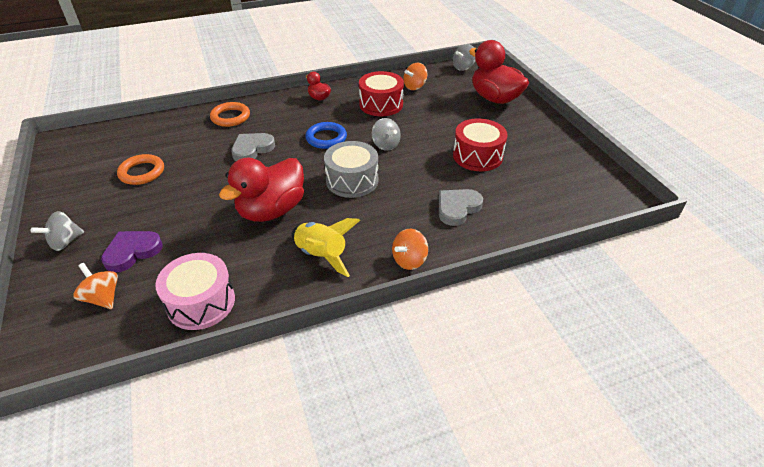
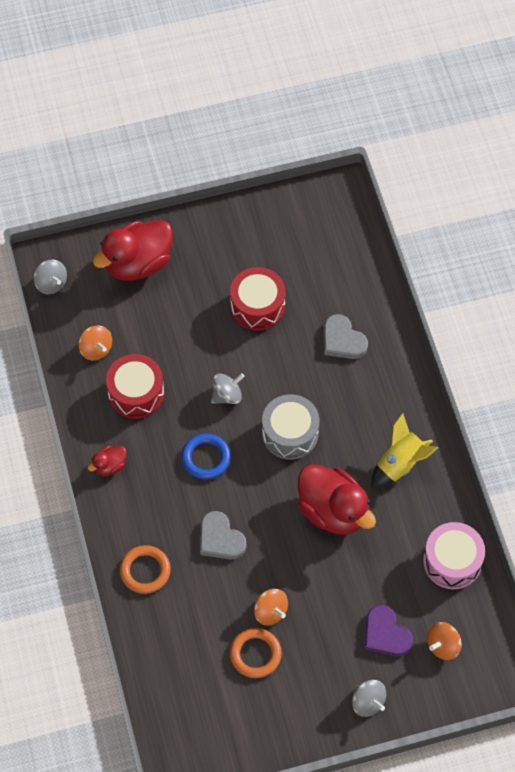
camera: 85 degrees left, 20 degrees up
orange spinning top [392,229,428,270] -> orange spinning top moved to [254,589,288,625]

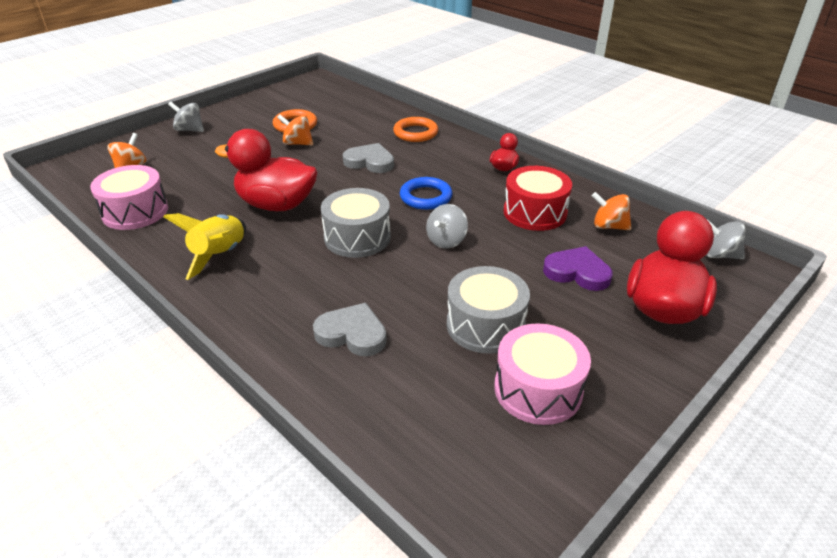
camera: 150 degrees right, 25 degrees down
red drum [230,267,286,331] -> grey drum [447,266,530,354]
purple heart [365,605,413,656] -> purple heart moved to [543,246,613,291]
none -> pink drum [494,323,591,425]

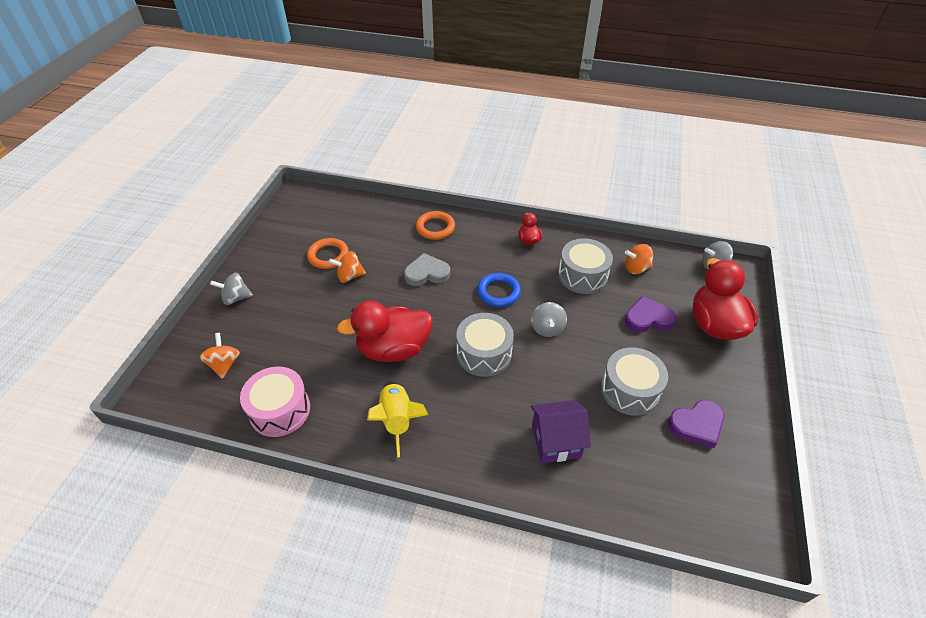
camera: 30 degrees left, 10 degrees up
grey heart [313,303,387,356] -> purple house [531,400,591,463]
pink drum [494,323,591,425] -> purple heart [668,400,724,448]
red drum [503,166,572,231] -> grey drum [558,238,613,294]

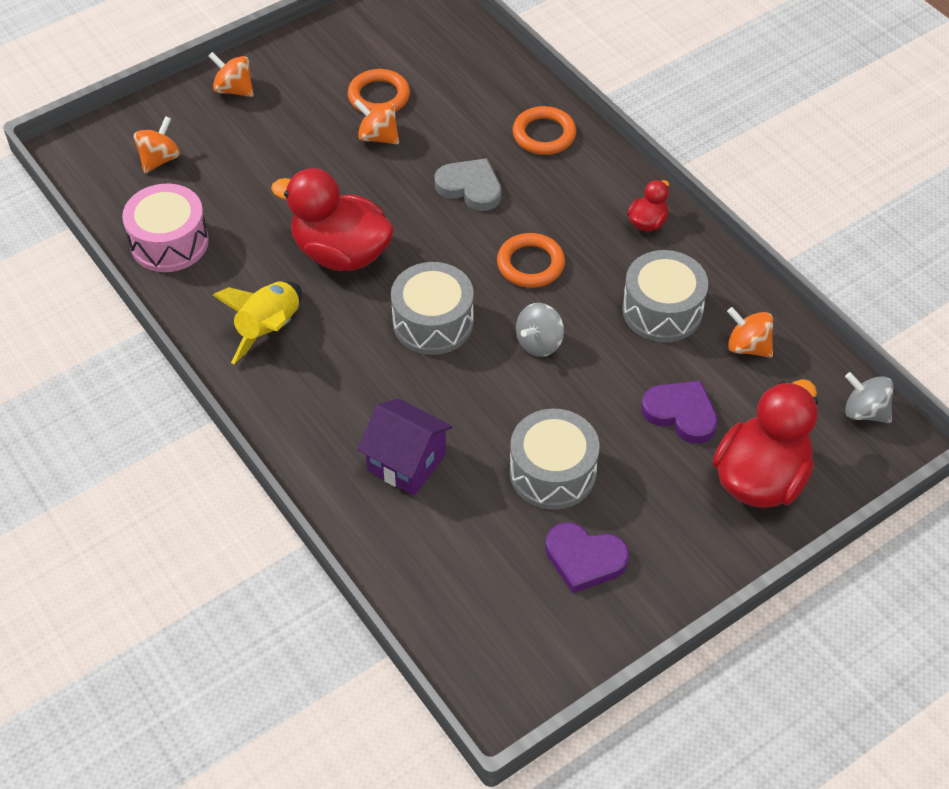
camera: 40 degrees right, 5 degrees up
grey spinning top [210,273,253,305] -> orange spinning top [208,52,254,97]
blue ring [477,273,521,307] -> orange ring [497,233,565,288]

